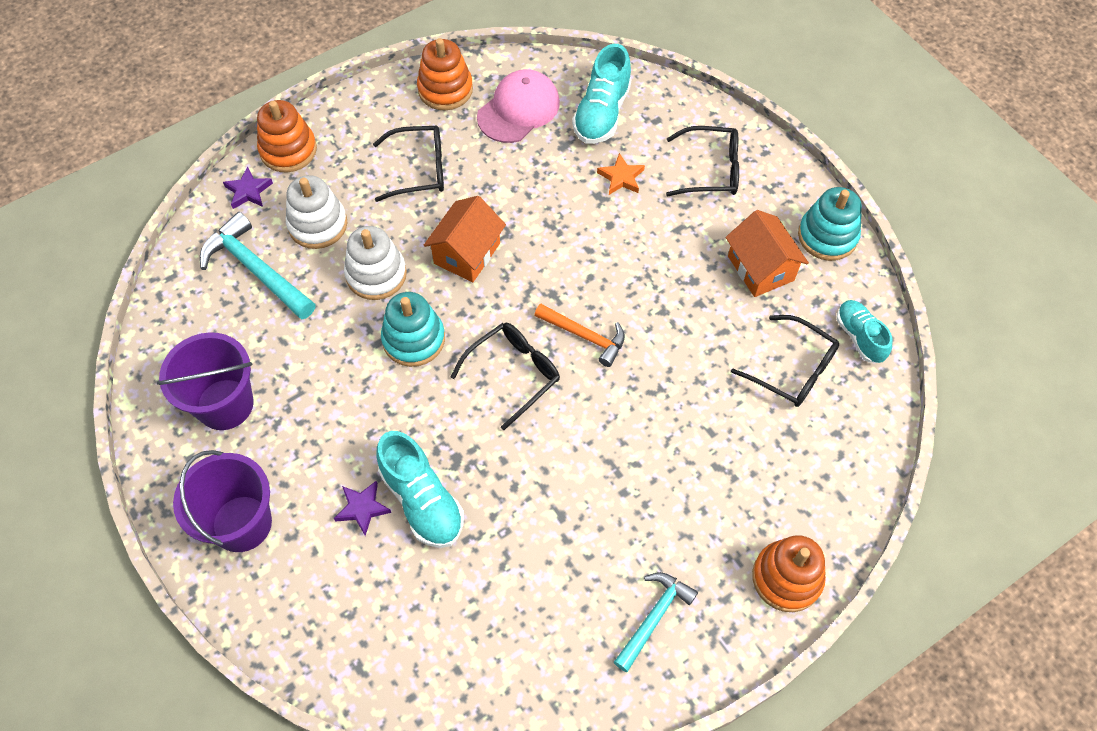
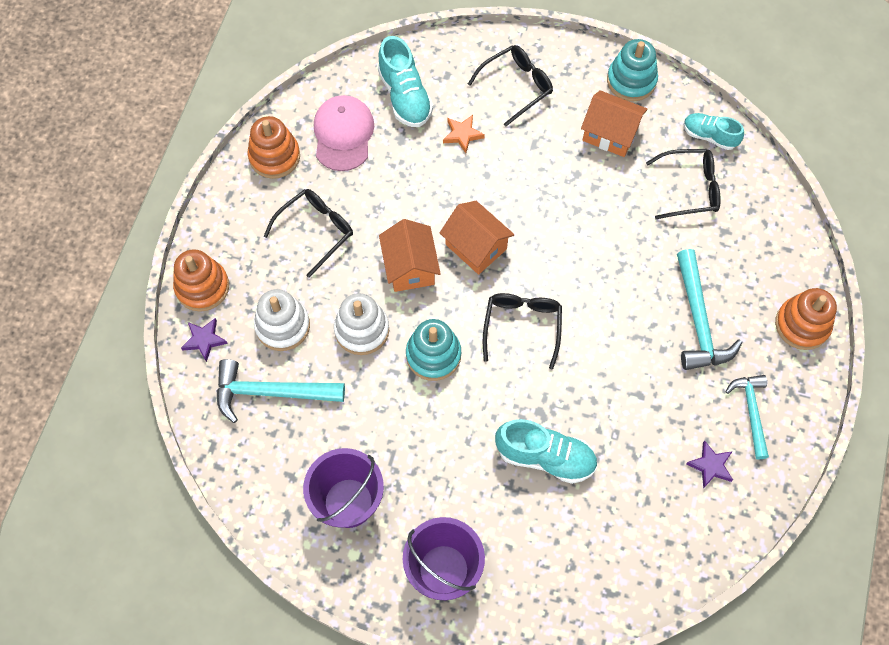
camera: 40 degrees left, 5 degrees up
purple star [334,481,391,536] -> purple star moved to [686,441,733,489]
orange hammer [534,304,625,367] -> none
none -> orange house [440,201,515,275]
none -> turquoise hammer [677,249,742,370]

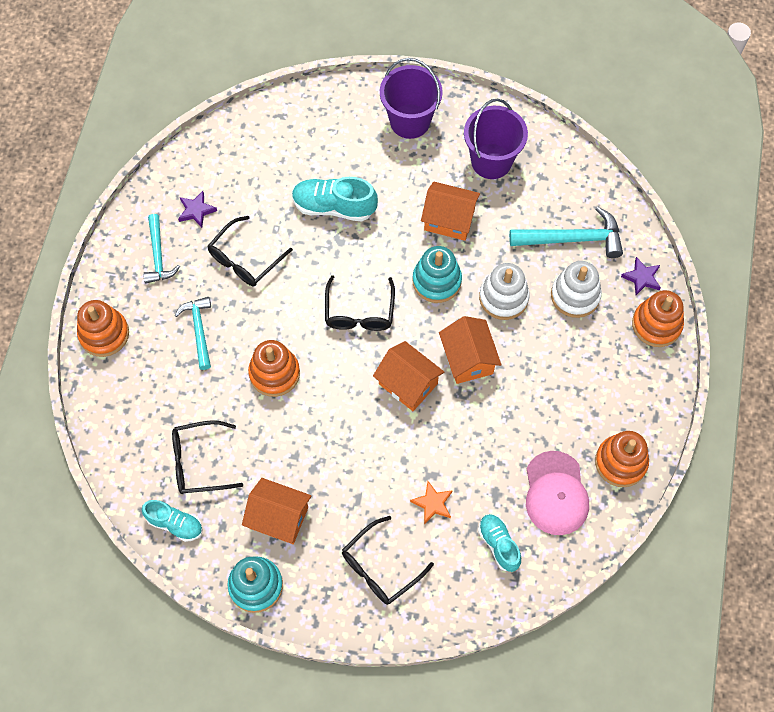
camera: 175 degrees right, 0 degrees up
black glasses [264,189,353,278] -> black glasses moved to [208,216,293,286]
turquoise shoe [378,36,433,127] -> turquoise shoe [478,514,521,572], size x0.65
turquoise hammer [677,249,742,370] -> turquoise hammer [175,297,211,370], size x0.66
none -> orange stacking toy [248,340,300,397]
none -> orange house [421,182,480,241]

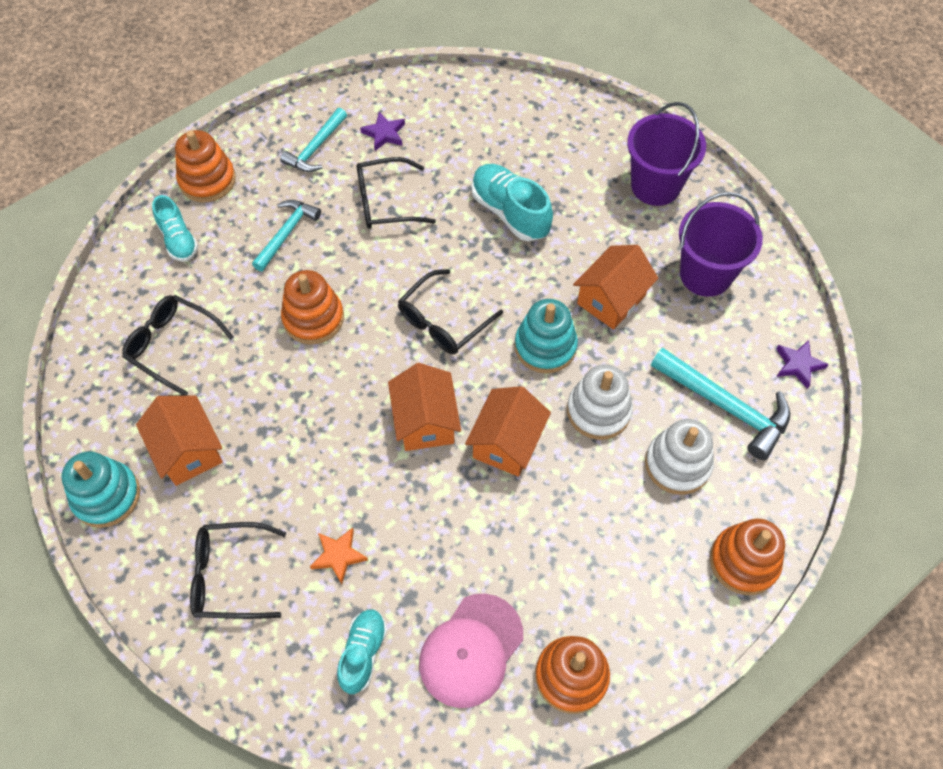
camera: 40 degrees right, 5 degrees down
turquoise shoe [142,500,203,542] -> turquoise shoe moved to [152,195,198,262]
orange house [421,182,480,241] -> orange house turned 75 degrees clockwise [573,245,658,330]
purple star [621,257,661,295] -> purple star moved to [776,340,829,389]

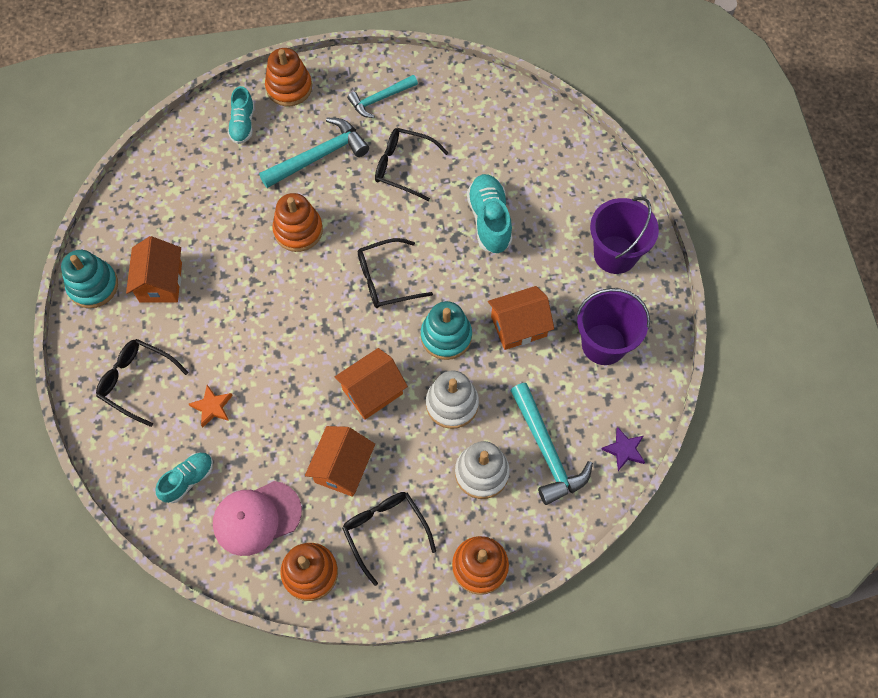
camera: 30 degrees right, 5 degrees up
black glasses [122,295,234,396] -> black glasses moved to [342,492,436,586]
turquoise hammer [252,200,321,271] -> turquoise hammer [259,118,369,188], size x1.51
purple star [360,112,405,151] -> none
orange house [388,363,461,451] -> orange house moved to [305,426,375,497]

